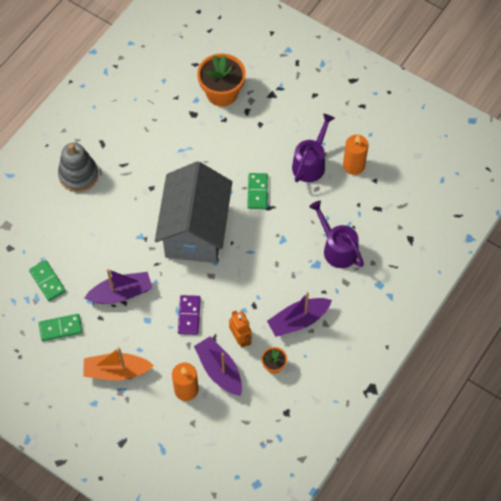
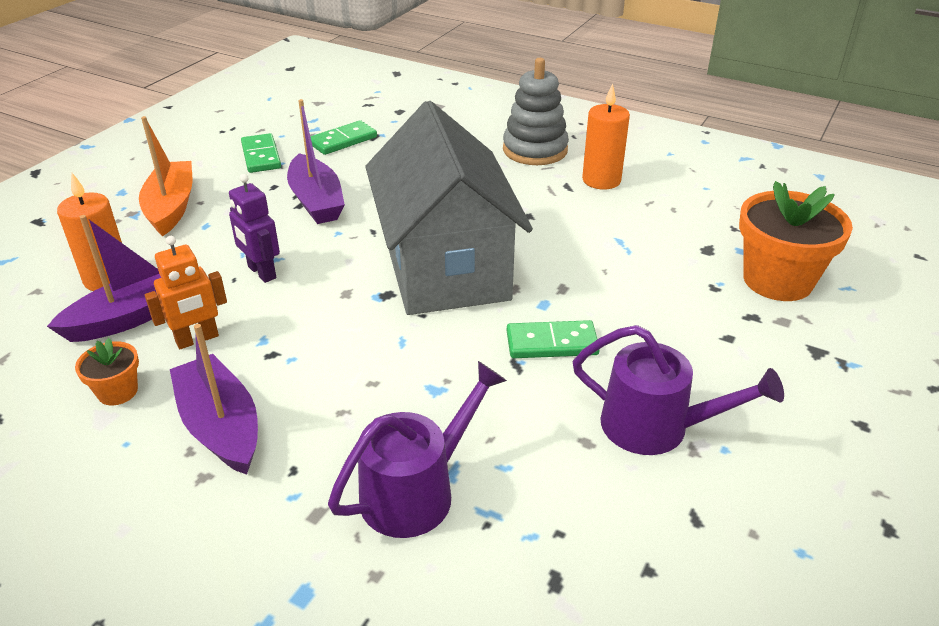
camera: 85 degrees right, 25 degrees down
grey house [155,161,232,263] -> grey house turned 75 degrees clockwise [365,101,533,315]
purple domino [178,295,201,335] -> purple robot [229,174,280,283]
orange candle [343,135,368,175] -> orange candle moved to [582,83,630,190]

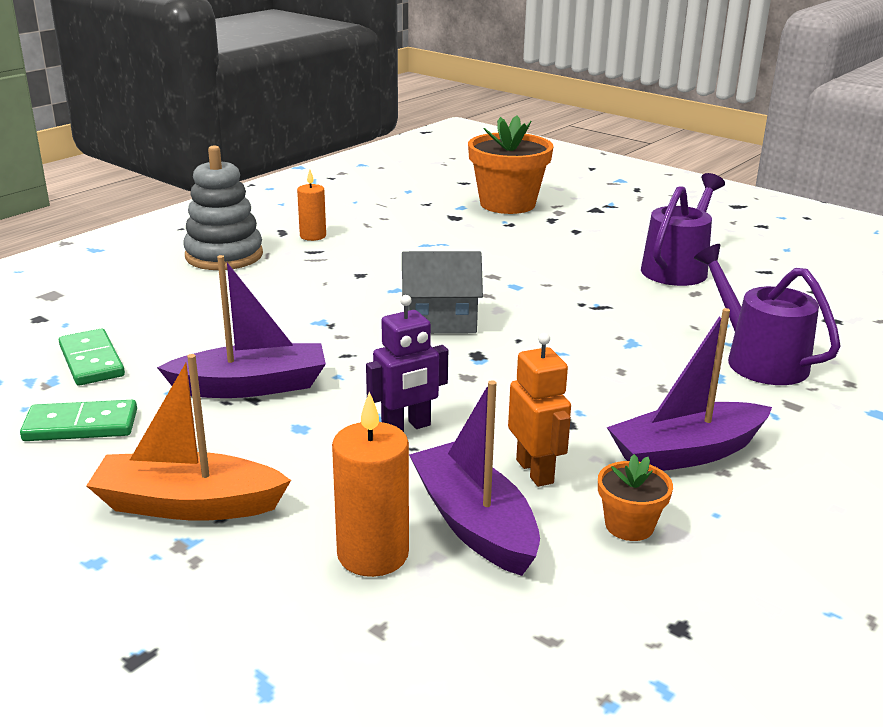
camera: 80 degrees left, 10 degrees down
grey house [365,101,533,315] -> grey house [402,251,483,334], size x0.47
green domino [507,320,600,358] -> none
orange candle [582,83,630,190] -> orange candle [297,169,326,241], size x0.64

